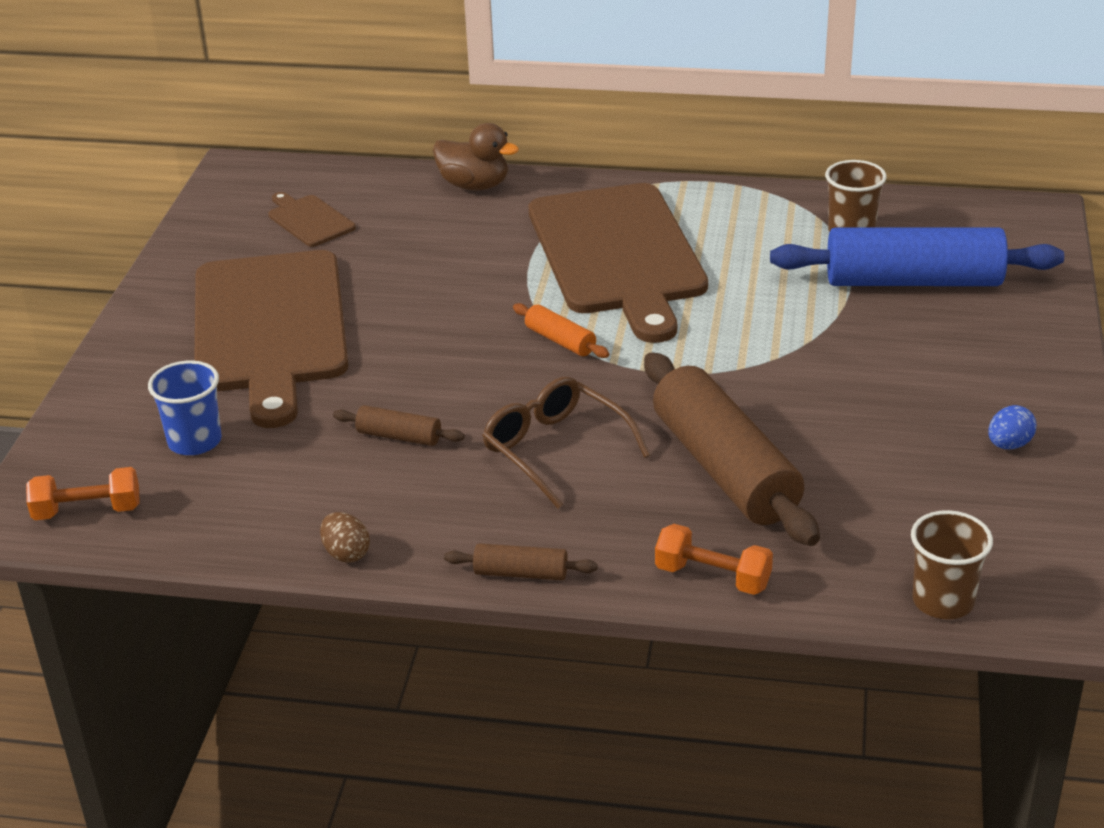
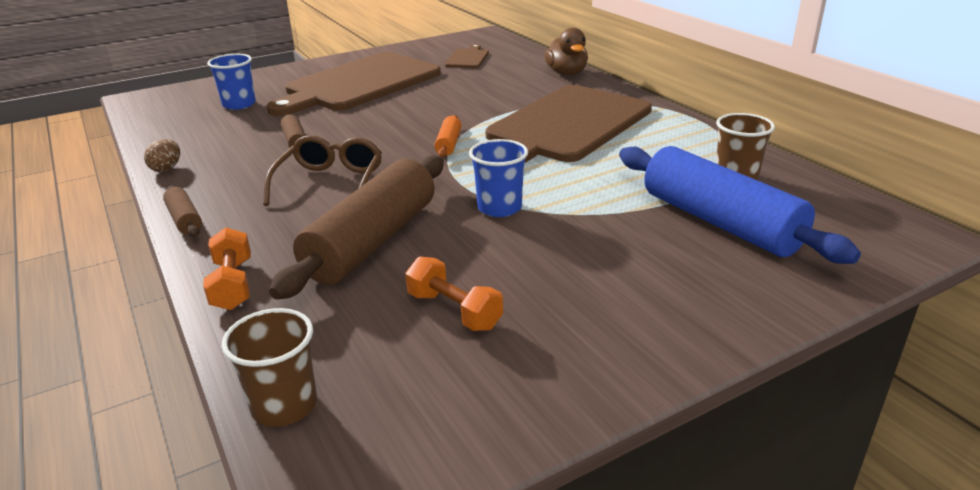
camera: 50 degrees right, 5 degrees down
orange dumbbell [26,467,140,520] -> orange dumbbell moved to [406,256,503,331]
blue egg [988,405,1037,449] -> none
none -> blue cup [469,139,528,217]

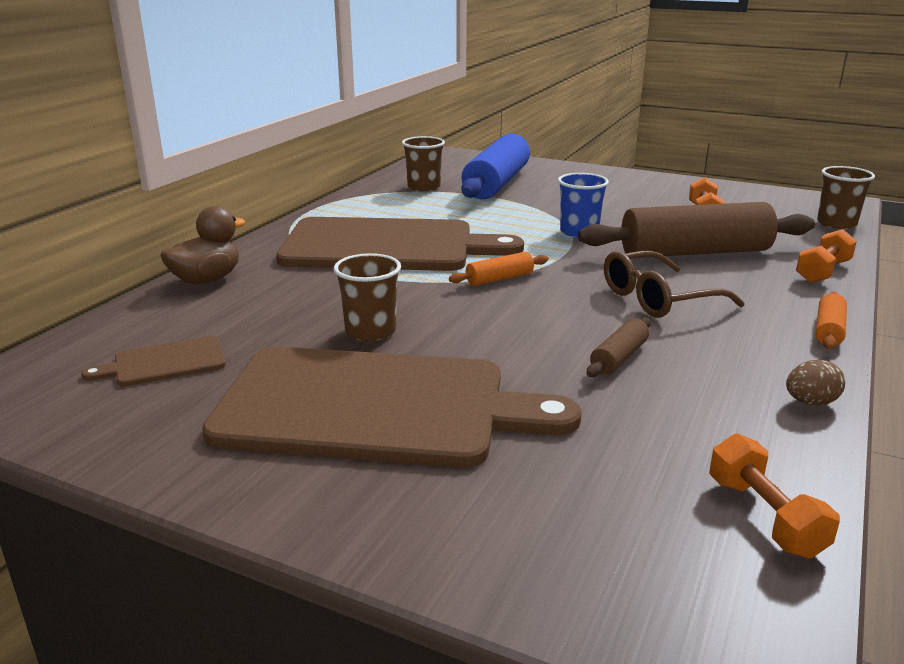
camera: 125 degrees left, 5 degrees down
brown rolling pin [163,186,202,237] -> orange rolling pin [816,292,847,349]
blue cup [207,54,256,110] -> none
none -> brown cup [334,253,401,341]
none -> orange dumbbell [709,433,840,559]

